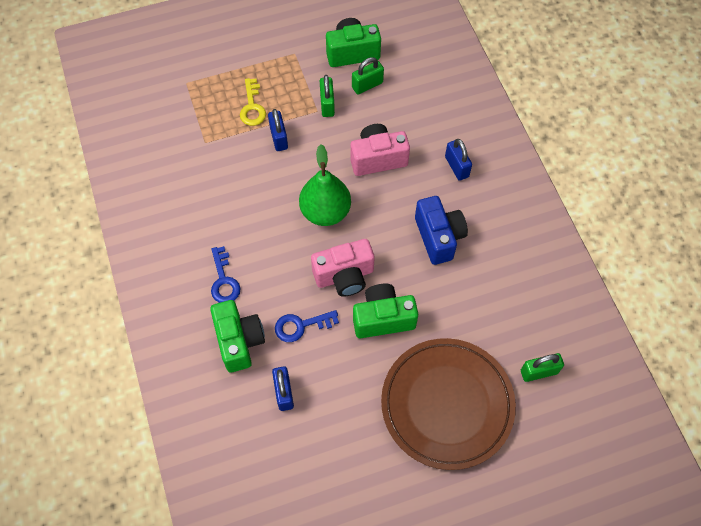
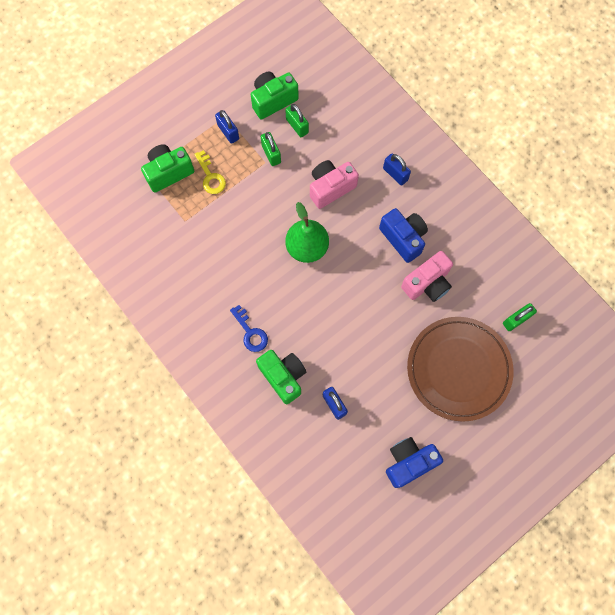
camera: 20 degrees left, 10 degrees up
blue padlock [268,109,288,151] -> blue padlock moved to [215,110,239,144]
blue key [275,310,339,342] -> none
pink camera [311,239,375,297] -> pink camera moved to [401,251,453,302]
green padlock [352,57,384,94] -> green padlock turned 75 degrees counterclockwise [285,104,309,137]
green camera [353,284,418,338] -> green camera moved to [141,144,194,193]
none -> blue camera [386,437,443,488]

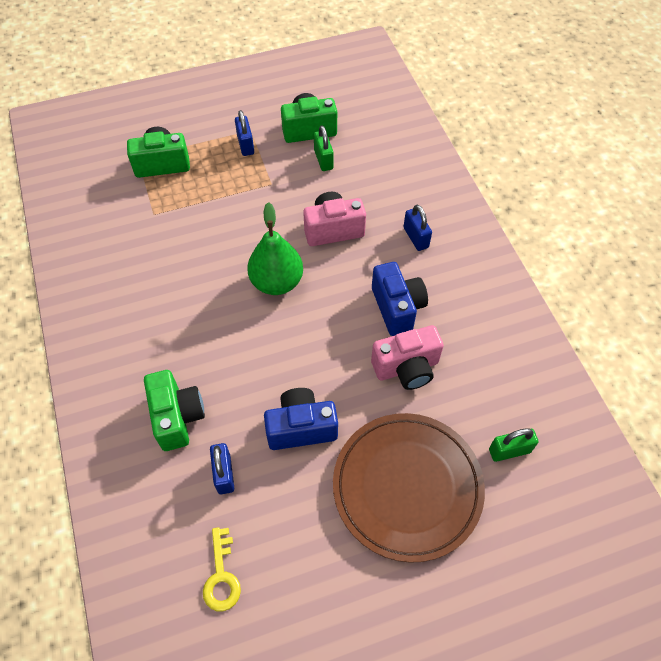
camera: 20 degrees right, 15 degrees down
yellow key [194,150,226,194] -> yellow key moved to [203,527,241,611]
blue key [230,305,268,352] -> none
green padlock [261,132,281,166] -> none
blue camera [386,437,443,488] -> blue camera moved to [264,388,338,450]

